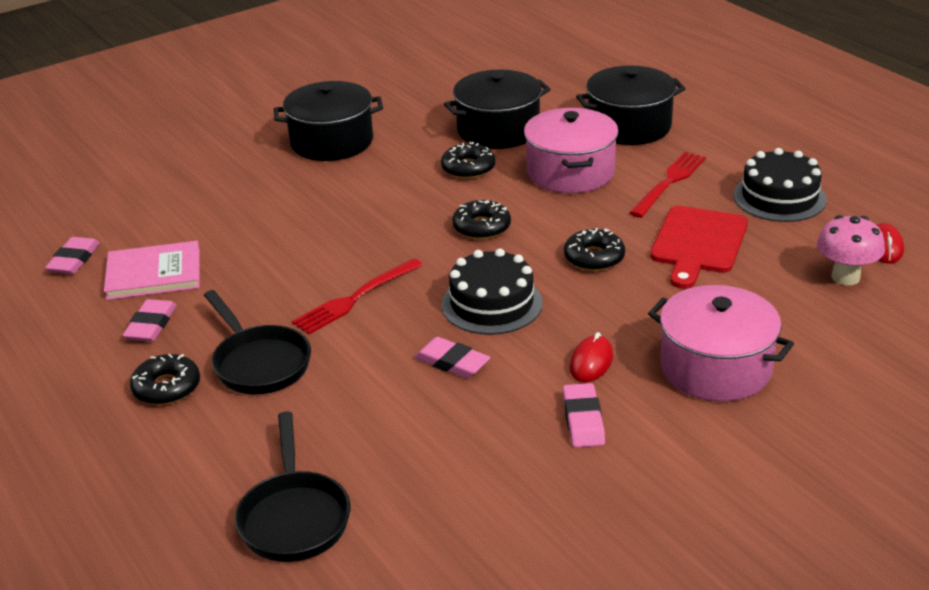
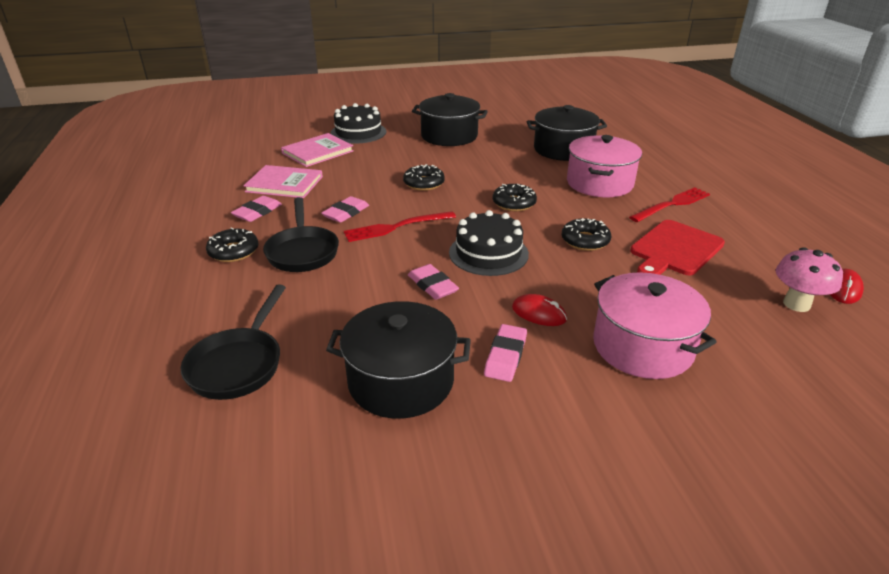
camera: 20 degrees right, 0 degrees up
pink eraser [45,237,100,274] -> pink eraser moved to [322,196,369,223]
black donut [441,142,495,179] -> black donut moved to [403,164,445,191]
red mouse [569,332,613,382] -> red mouse turned 75 degrees clockwise [512,294,567,326]
black pot [576,65,686,145] -> black pot moved to [326,301,471,419]
black cake [733,148,827,222] -> black cake moved to [331,103,386,144]
none -> pink book [281,133,354,167]

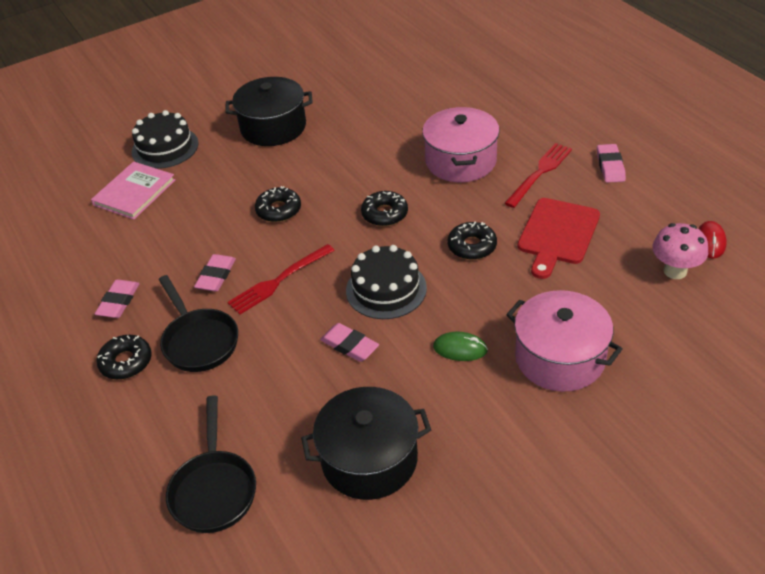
camera: 15 degrees left, 10 degrees up
pink book [244,165,323,198] -> none
pink eraser [484,324,527,382] -> pink eraser moved to [597,144,626,183]
red mouse [512,294,567,326] -> green mouse [433,332,488,361]
black pot [527,105,607,161] -> none

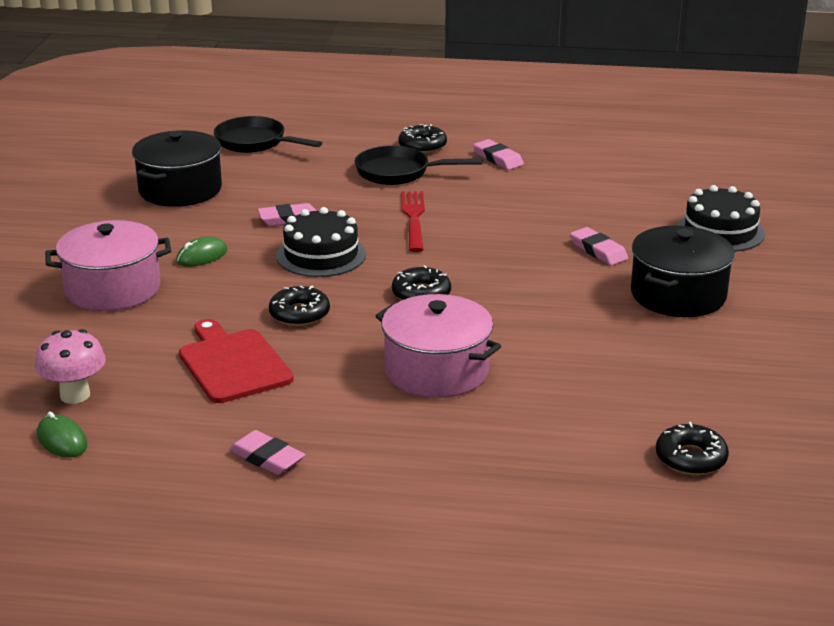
camera: 125 degrees right, 15 degrees down
pink book [91,162,175,220] -> none
pink eraser [194,254,236,292] -> pink eraser moved to [570,227,628,265]
black donut [255,186,301,222] -> black donut moved to [656,422,729,475]
red fork [504,143,572,208] -> none
red mouse [698,221,726,259] -> green mouse [37,412,88,457]

